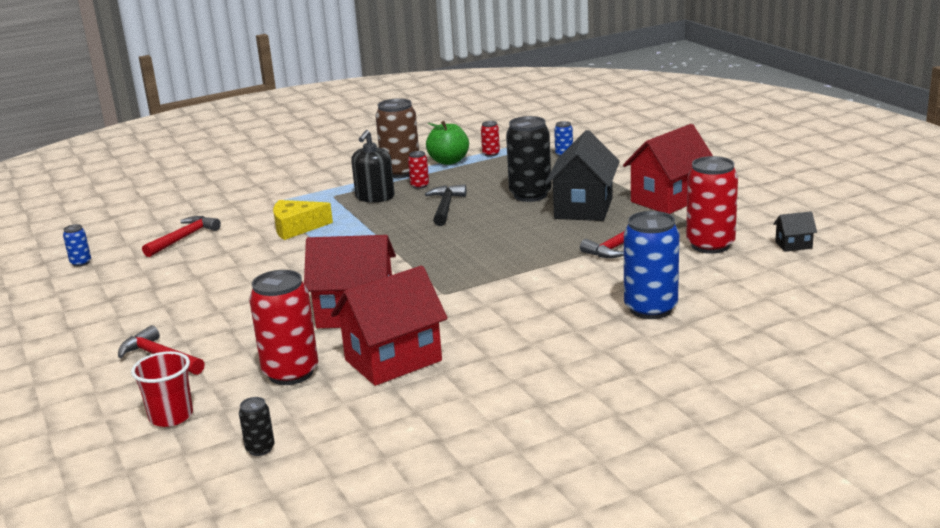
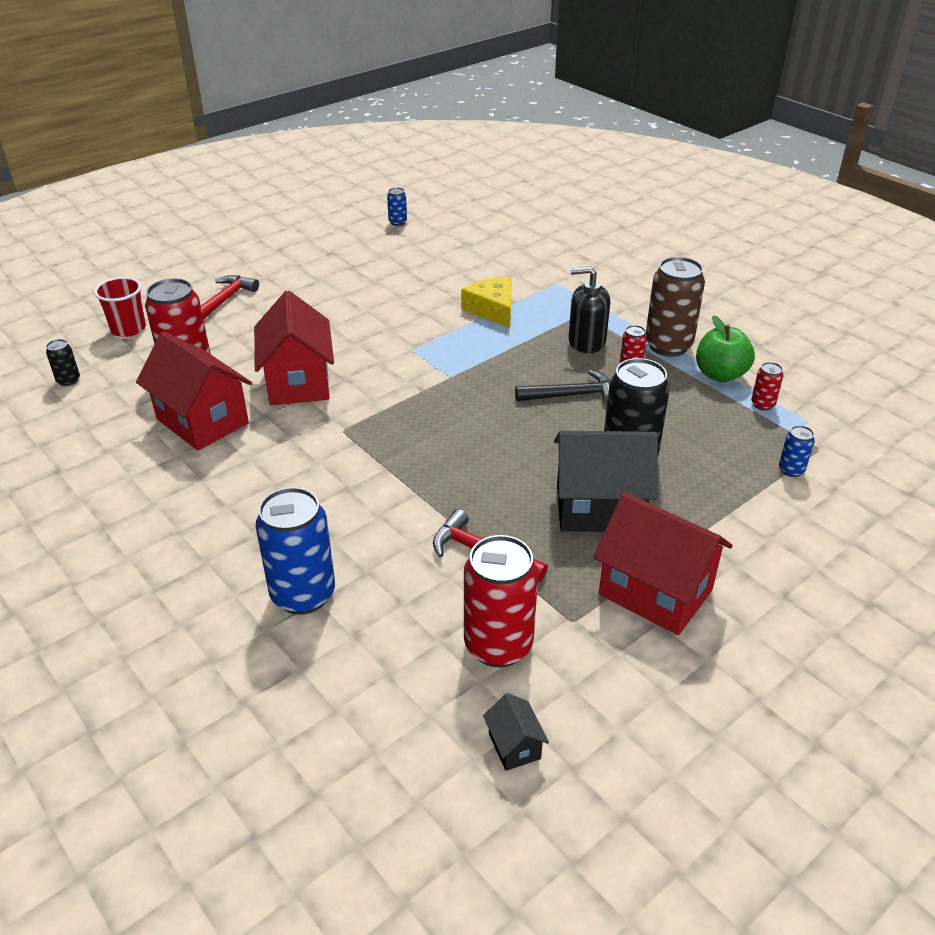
camera: 75 degrees right, 15 degrees up
red hammer [142,216,221,257] -> none

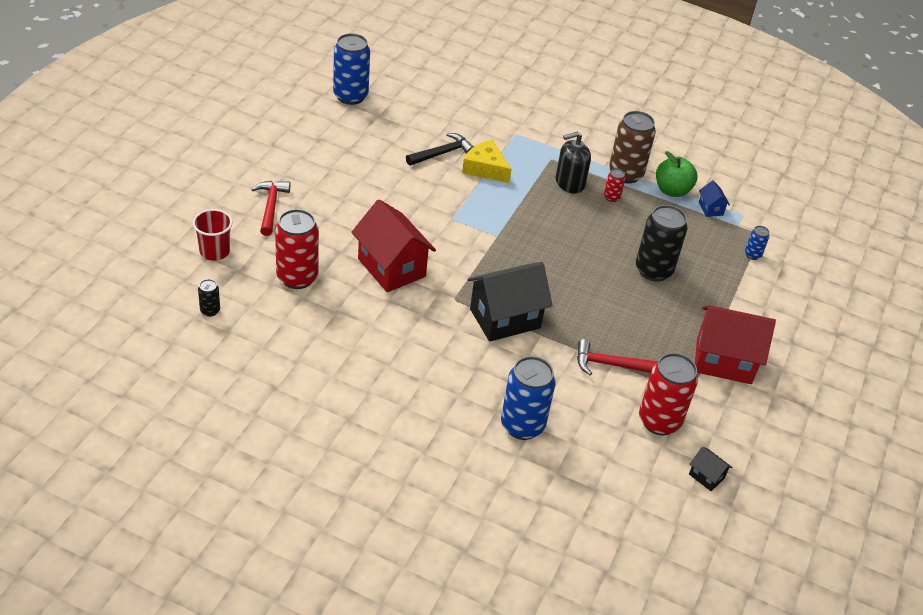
camera: 30 degrees left, 5 degrees up
red house [136,331,252,451] -> none
blue can [387,187,407,226] -> blue can [333,33,370,105], size x2.15
black hammer [515,370,610,404] -> black hammer moved to [406,133,474,166]
black house [554,431,658,532] -> black house moved to [467,262,553,342]
red can [751,362,783,411] -> blue house [699,180,730,217]

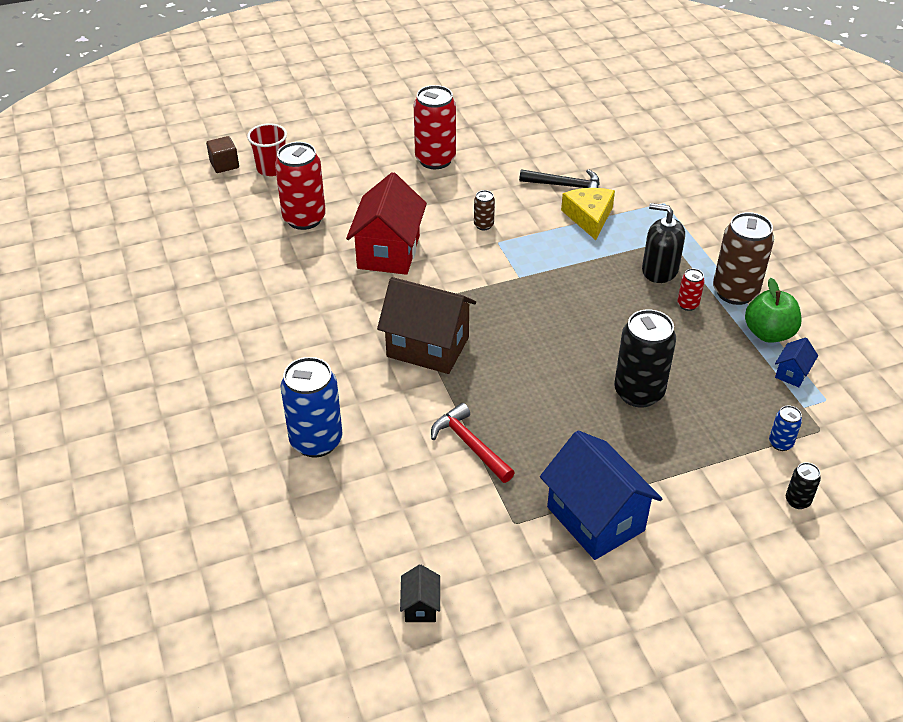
camera: 50 degrees right, 0 degrees up
black can [198,279,220,317] -> black can moved to [786,462,821,509]
red hammer [252,181,290,236] -> none
blue can [333,33,370,105] -> none
black house [467,262,553,342] -> brown house [377,277,476,374]
red can [639,353,698,436] -> red can moved to [414,85,456,169]
red house [695,305,776,384] -> blue house [540,430,662,560]
none -> brown cube [206,136,239,173]
none -> brown can [474,190,495,230]

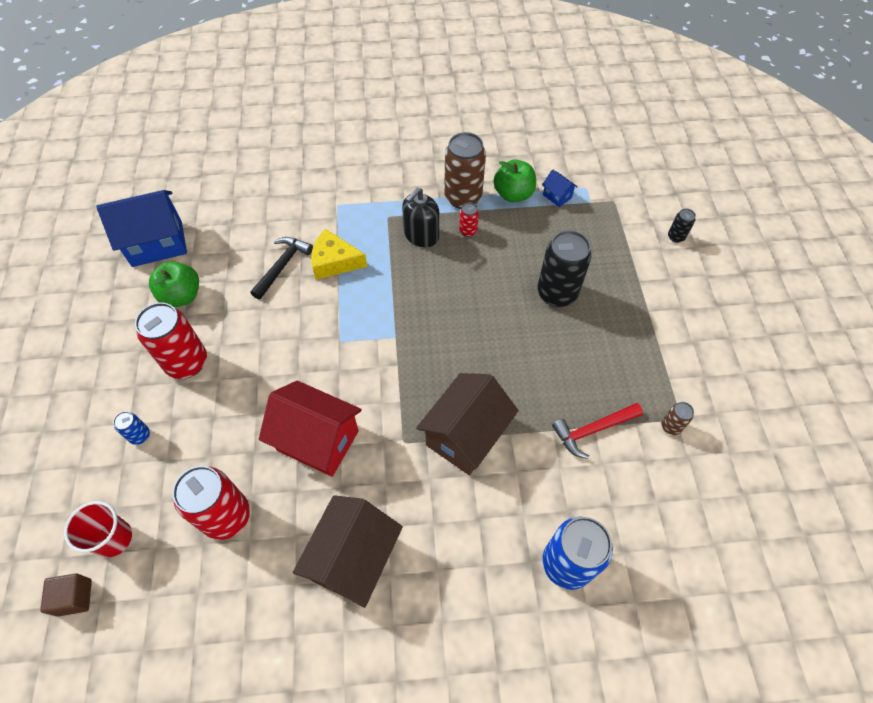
camera: 75 degrees left, 15 degrees up
black house [400,564,440,622] -> none
brown can [474,190,495,230] -> brown can moved to [661,402,694,435]
blue house [540,430,662,560] -> blue house moved to [96,190,187,267]
blue can [769,405,802,451] -> blue can moved to [113,411,150,445]
none -> green apple [149,261,199,307]
none -> brown house [293,495,403,608]

